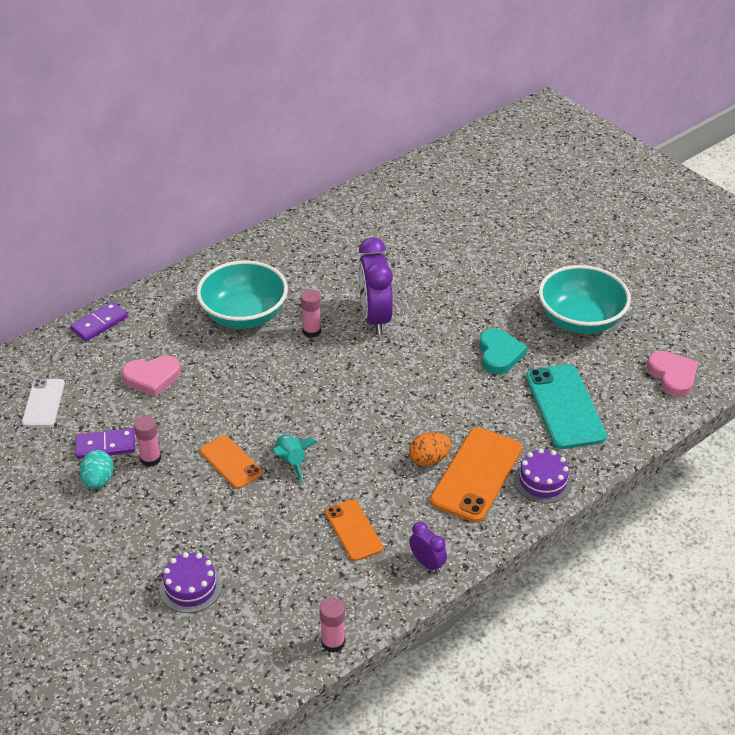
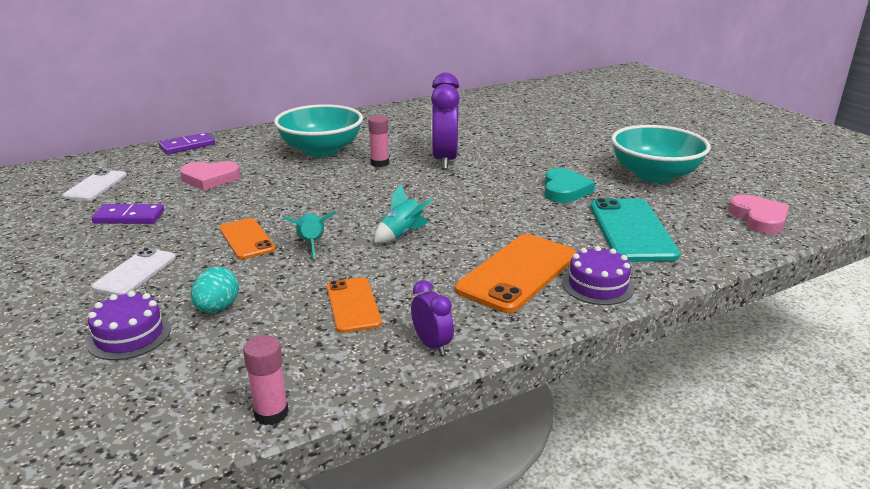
camera: 10 degrees right, 15 degrees down
turquoise egg [79,450,114,489] -> turquoise egg moved to [191,267,239,313]
pink glue stick [134,416,161,467] -> none
orange egg [409,432,452,466] -> none
none -> white phone [91,248,176,296]
none -> turquoise rocket [374,184,433,243]

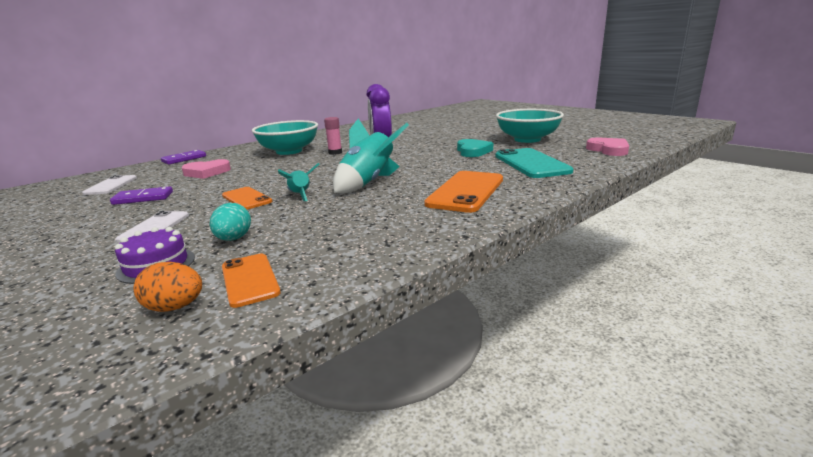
camera: 10 degrees left, 5 degrees down
pink glue stick [243,335,289,425] -> none
orange phone [327,277,382,333] -> orange phone moved to [222,254,281,308]
turquoise rocket [374,184,433,243] -> turquoise rocket [333,118,409,194], size x1.79
purple clock [411,280,454,355] -> none
purple cake [562,246,634,305] -> none
none -> orange egg [133,262,202,312]

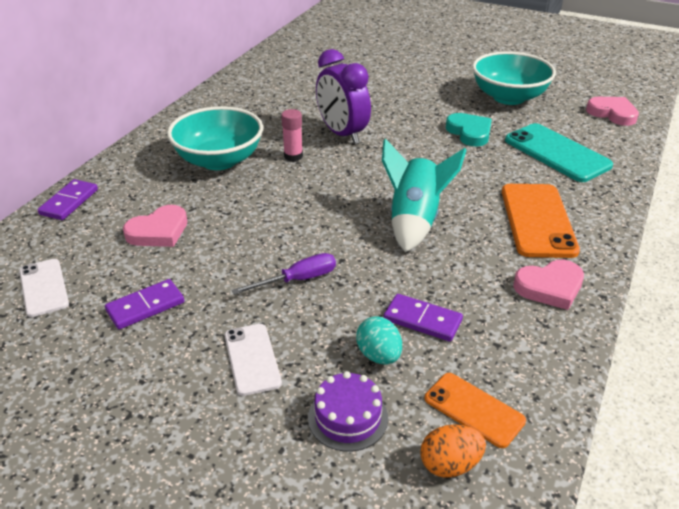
camera: 25 degrees left, 15 degrees up
orange phone [222,187,272,210] -> purple screwdriver [232,253,336,295]
turquoise rocket [278,163,319,201] -> none
none -> purple domino [384,294,463,342]
none -> pink heart [513,260,584,310]

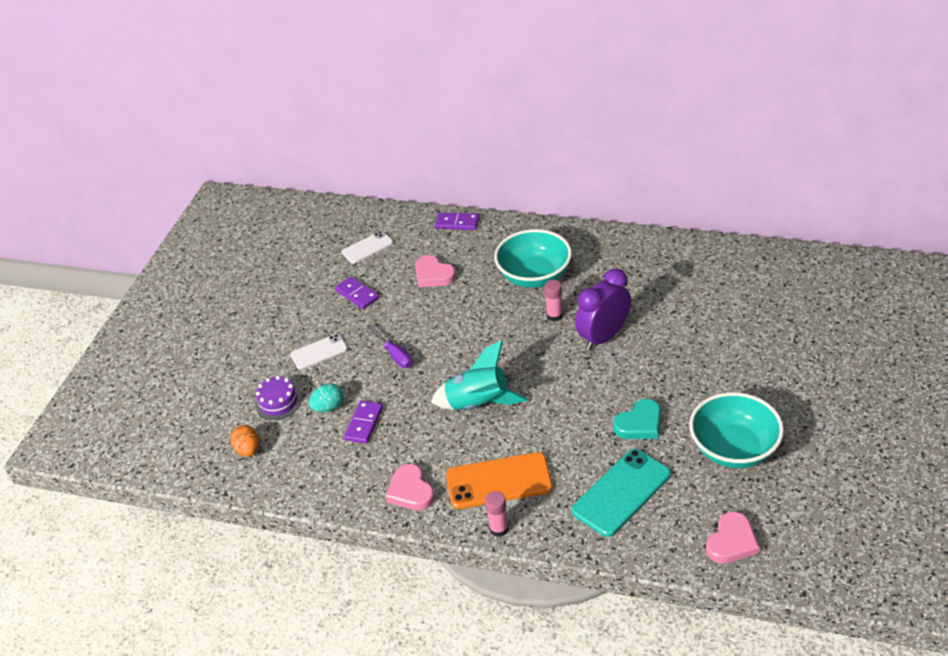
camera: 85 degrees right, 5 degrees up
orange phone [425,373,526,448] -> none
none -> pink glue stick [485,491,509,537]

